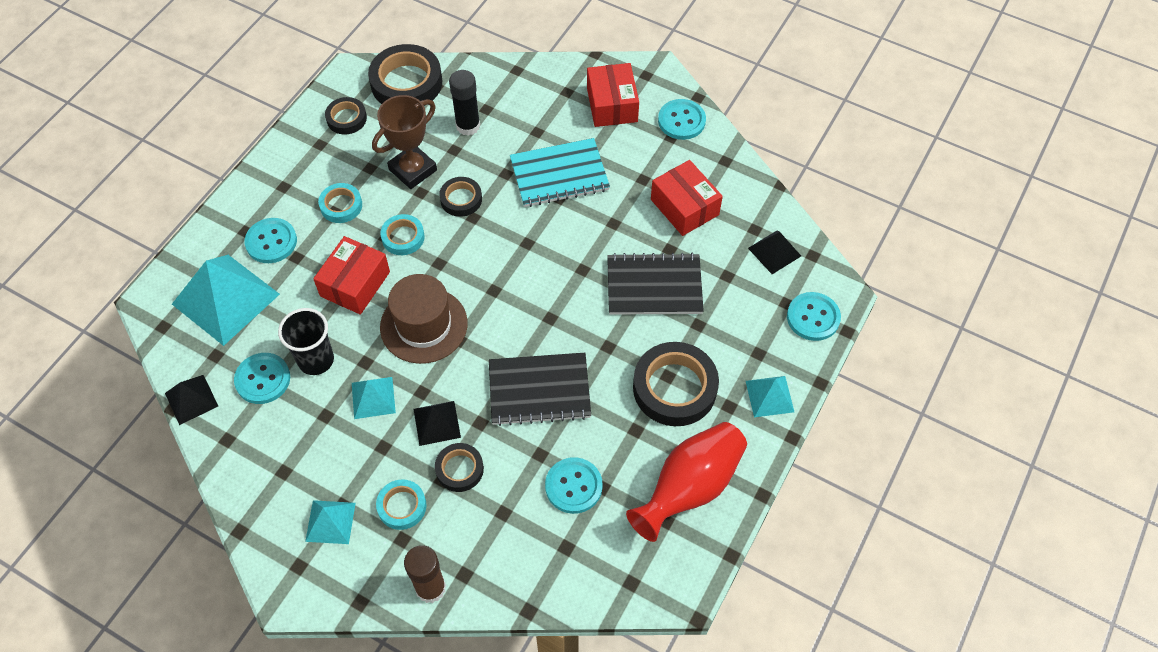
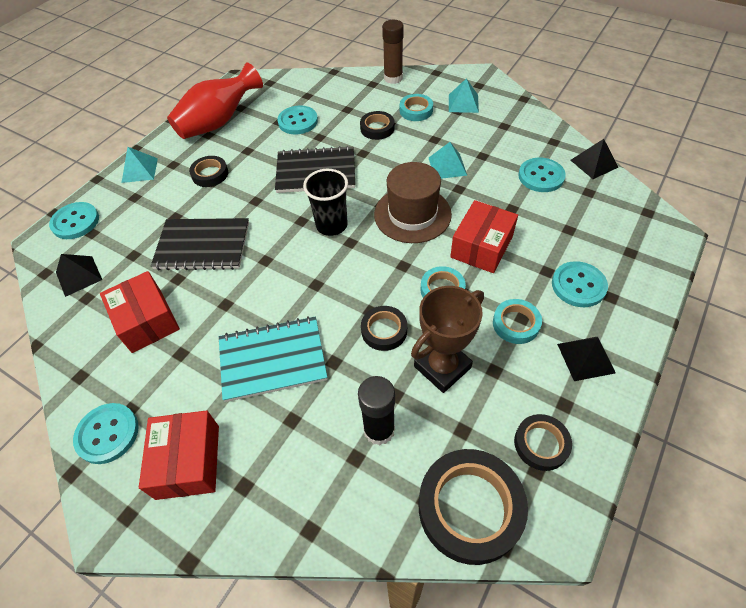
camera: 175 degrees left, 5 degrees down
turquoise pyramid [172,255,280,346] -> none
black cup [278,308,334,375] -> black cup moved to [303,169,348,236]
black pyramid [414,401,461,446] -> black pyramid moved to [557,337,616,381]
black tape [633,342,719,426] -> black tape [189,156,228,187], size x0.55

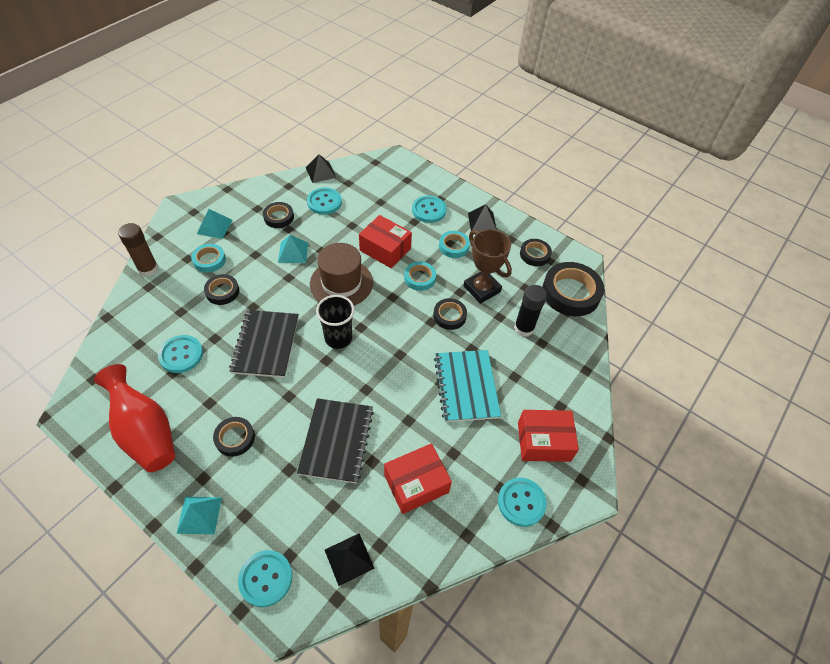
camera: 90 degrees left, 0 degrees up
none -> black tape [263,202,294,228]

